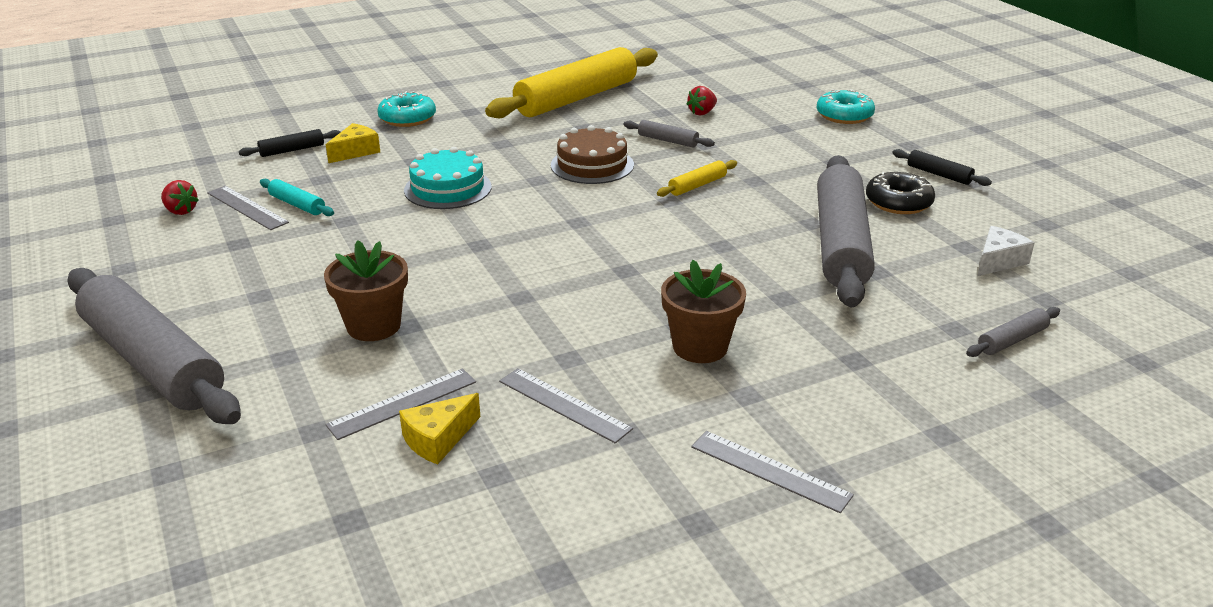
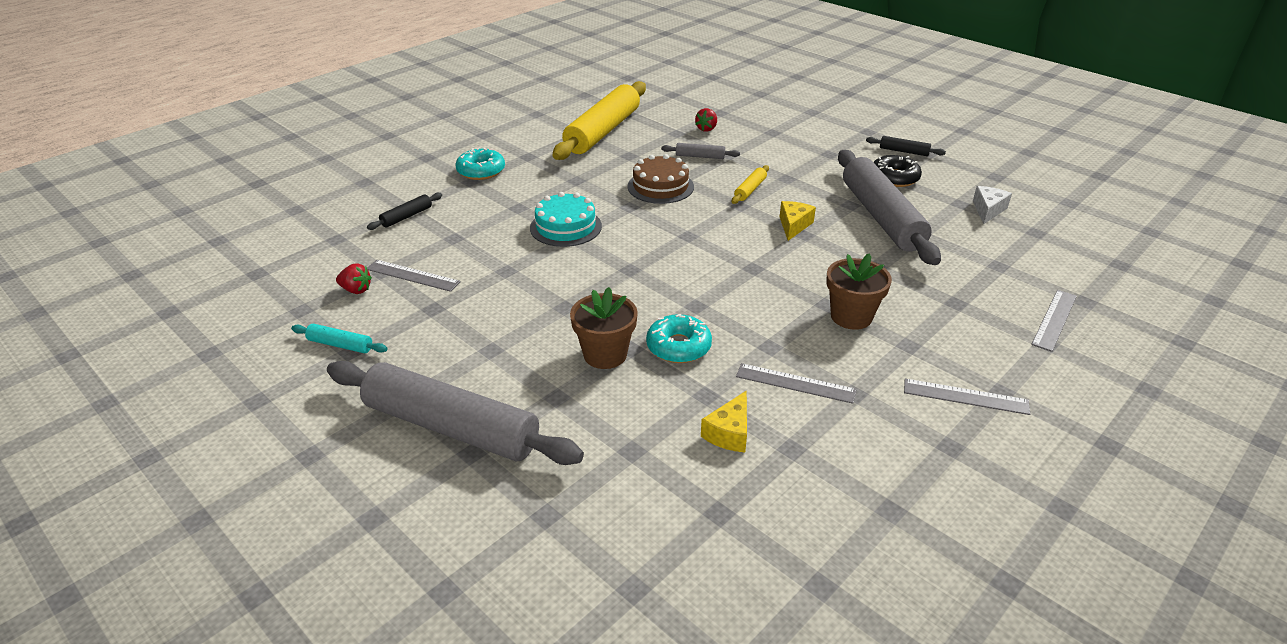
camera: 20 degrees left, 5 degrees up
turquoise rolling pin [260,179,334,216] -> turquoise rolling pin moved to [291,324,387,353]
grey ruler [325,368,476,440] -> grey ruler moved to [1031,290,1077,352]
yellow cheese [326,123,380,163] -> yellow cheese moved to [780,201,816,241]
turquoise donut [817,90,875,124] -> turquoise donut moved to [646,314,712,363]
grey rolling pin [966,307,1060,357] -> none

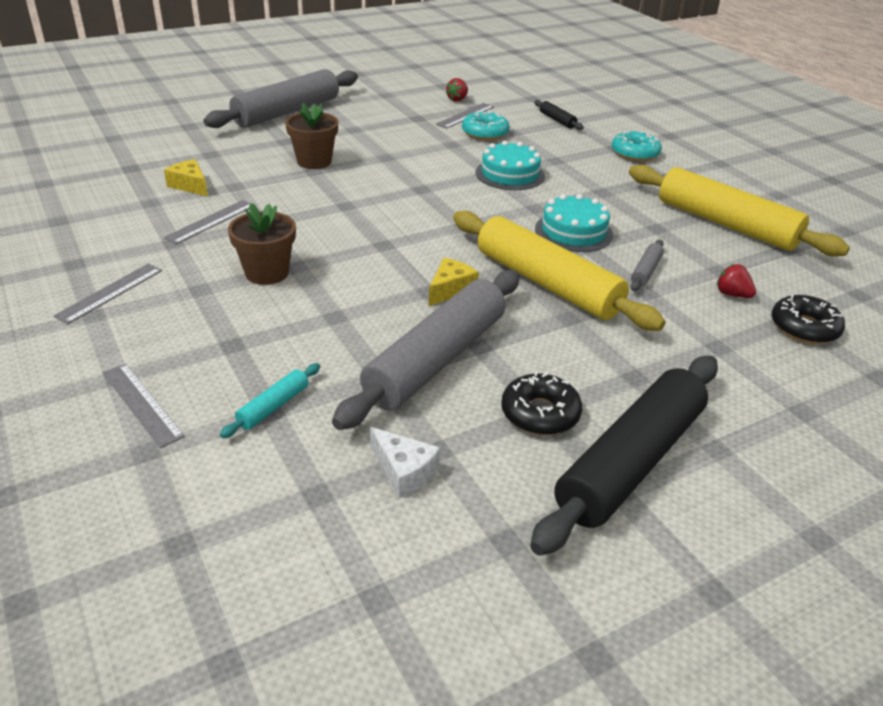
camera: 105 degrees right, 0 degrees up
turquoise rolling pin [291,324,387,353] -> turquoise rolling pin moved to [220,363,320,438]
brown cake [627,154,694,204] -> turquoise cake [535,194,613,252]
turquoise donut [646,314,712,363] -> turquoise donut moved to [462,110,510,140]
yellow rolling pin [732,165,769,204] -> yellow rolling pin [453,211,666,331], size x2.45
yellow cheese [780,201,816,241] -> yellow cheese turned 90 degrees counterclockwise [428,258,479,306]
grey rolling pin [838,150,941,265] -> grey rolling pin turned 60 degrees counterclockwise [332,270,520,430]
black rolling pin [866,136,946,156] -> black rolling pin [530,356,718,555], size x2.45
none -> black donut [772,294,845,344]

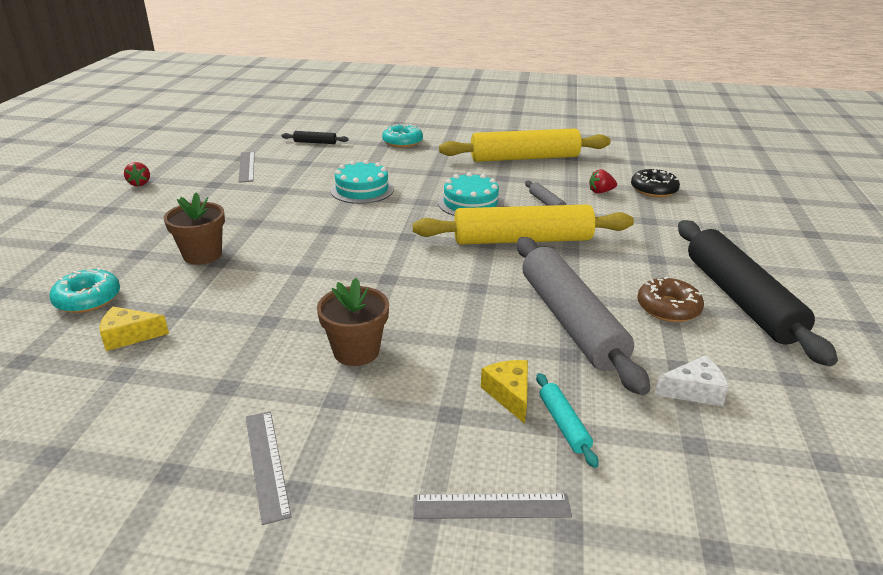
camera: 50 degrees left, 5 degrees down
grey ruler [164,200,251,244] -> none
grey rolling pin [203,69,358,128] -> none
yellow cheese [428,258,479,306] -> yellow cheese moved to [481,360,528,424]
red strawberry [446,78,468,102] -> red strawberry moved to [124,162,150,186]
turquoise donut [462,110,510,140] -> turquoise donut moved to [49,267,120,313]
black donut [501,371,582,435] -> brown donut [637,276,704,322]

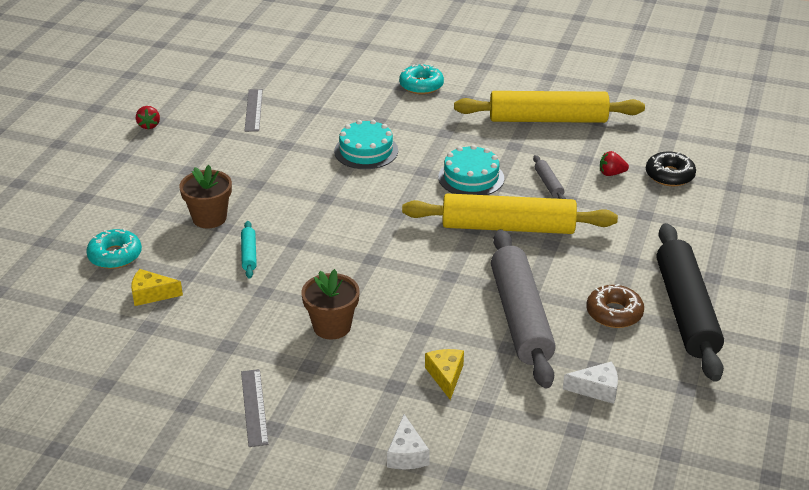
camera: 10 degrees right, 5 degrees up
black rolling pin [282,131,349,144] -> none
grey ruler [413,493,572,519] -> white cheese [387,414,430,469]
turquoise rolling pin [536,373,599,468] -> turquoise rolling pin moved to [241,221,257,278]

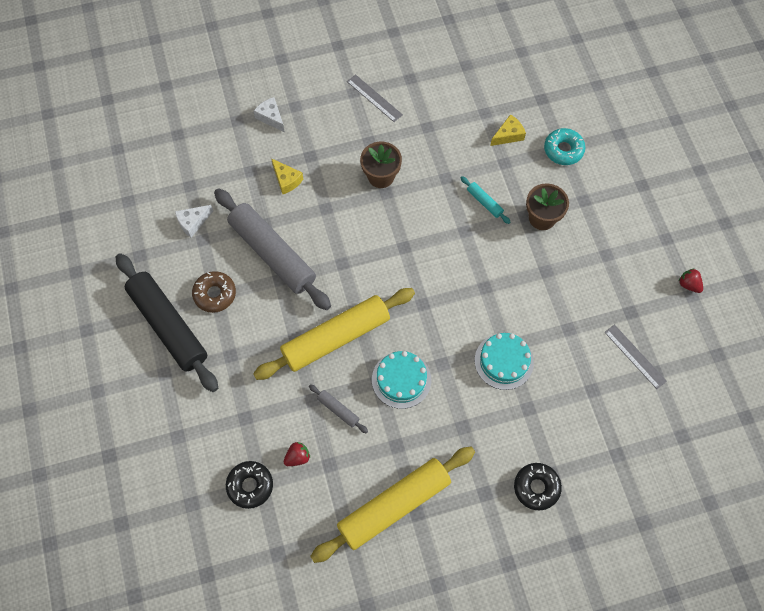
camera: 145 degrees right, 30 degrees up
turquoise donut [399,64,444,94] -> black donut [514,463,562,511]

